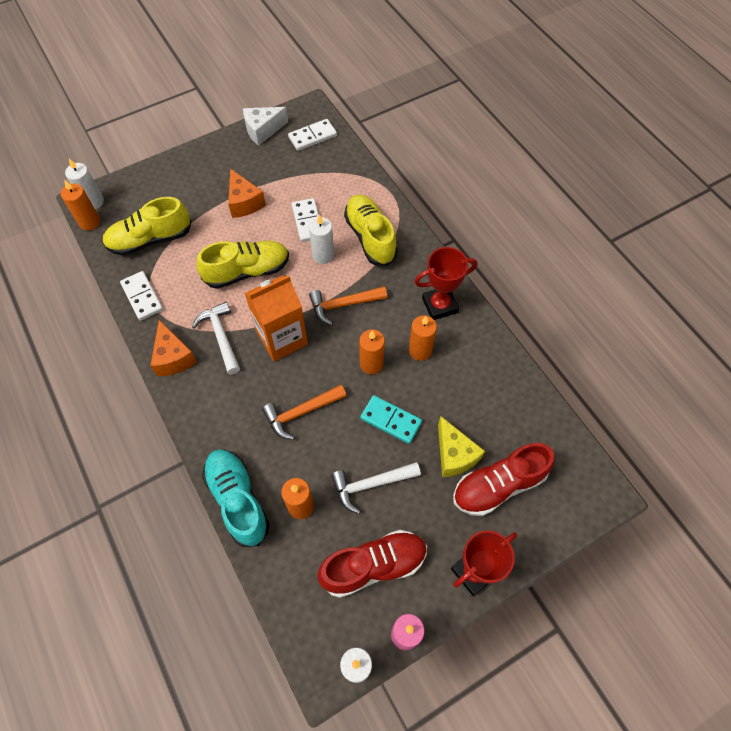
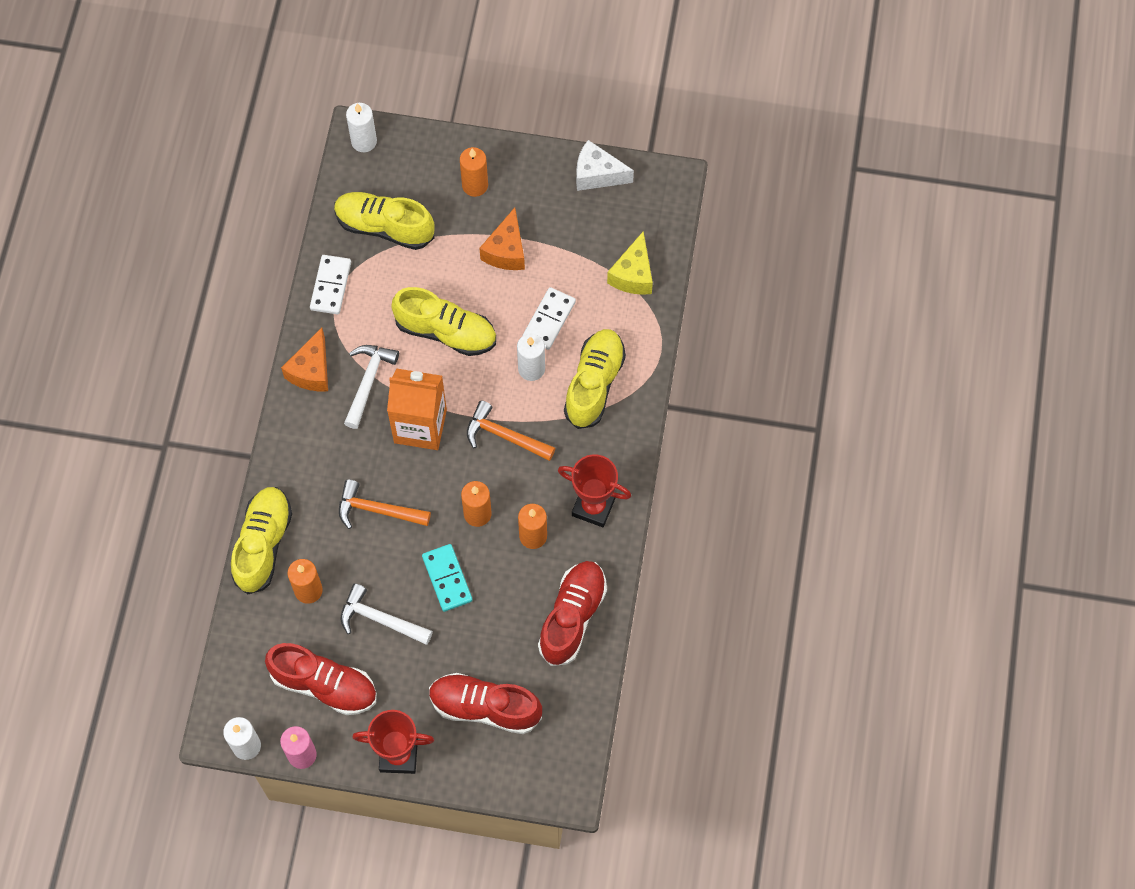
camera: 40 degrees right, 5 degrees up
orange candle [61,179,100,231] -> orange candle moved to [460,147,488,197]
turquoise shoe [202,449,270,547] -> yellow shoe [231,487,292,594]
white domino [288,119,337,151] -> none
yellow cheese [438,416,485,477] -> yellow cheese moved to [607,231,653,295]
none -> red shoe [538,561,607,666]

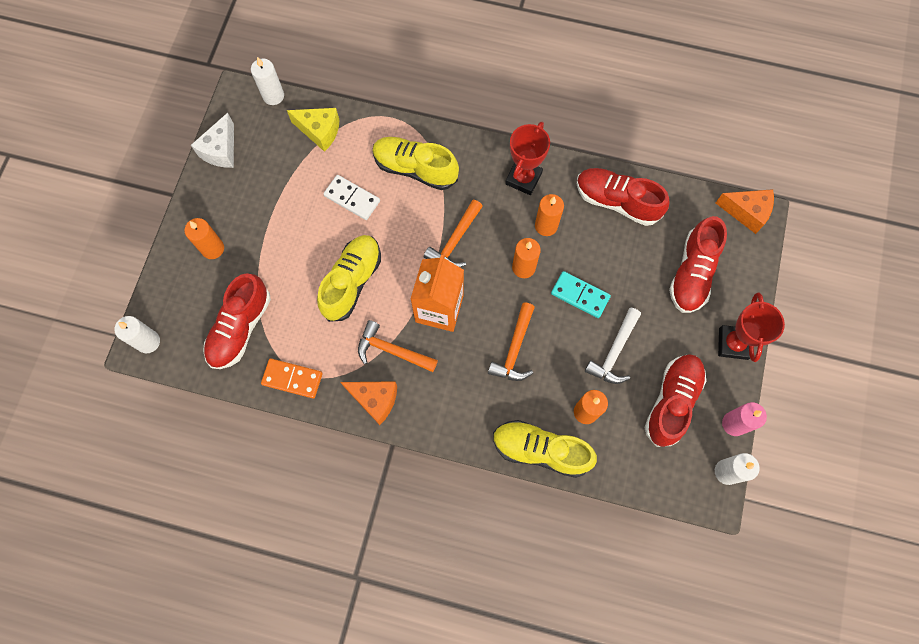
camera: 85 degrees left, 5 degrees up
white domino [310,255,351,314] -> orange domino [261,359,323,398]
yellow shoe [334,192,435,250] -> red shoe [203,273,271,369]
white hammer [344,345,399,429] -> orange hammer [358,320,438,372]
turquoise domino [422,544,473,612] -> turquoise domino turned 45 degrees clockwise [551,271,611,318]
orange cheese [479,207,525,270] -> orange cheese moved to [716,189,774,234]
white candle [517,334,545,381] -> white candle moved to [251,57,284,105]

